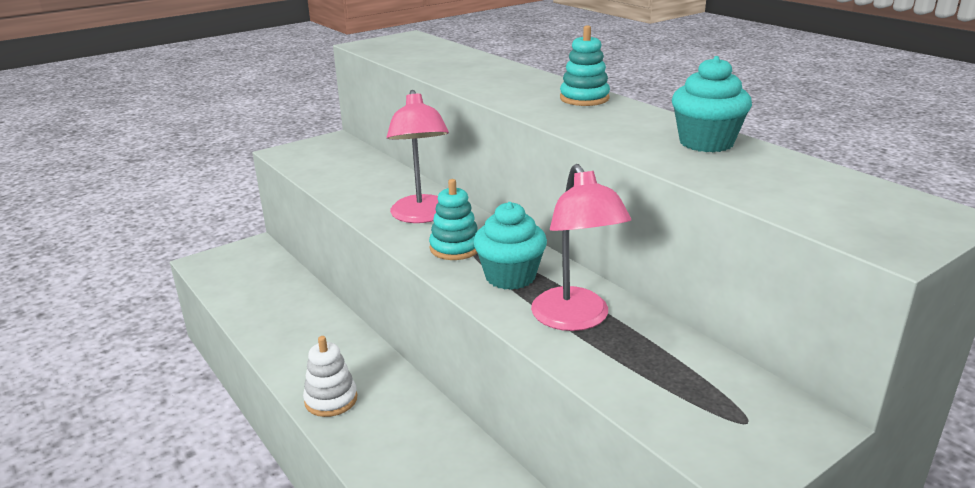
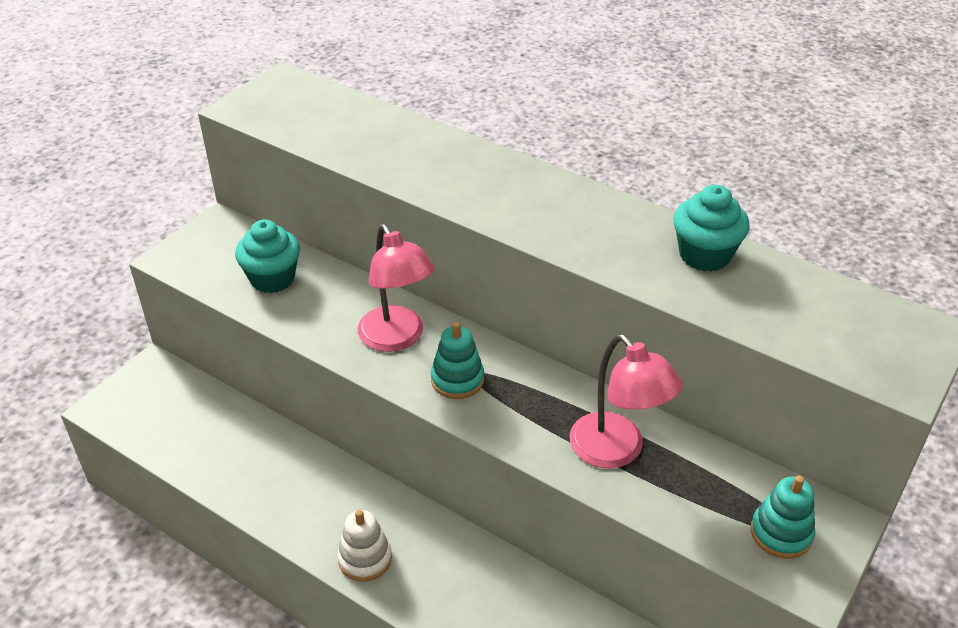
camera: 20 degrees left, 15 degrees up
turquoise cupcake [473,202,547,290] -> turquoise cupcake moved to [235,219,300,293]
turquoise stacking toy [560,25,610,106] -> turquoise stacking toy moved to [751,476,815,559]

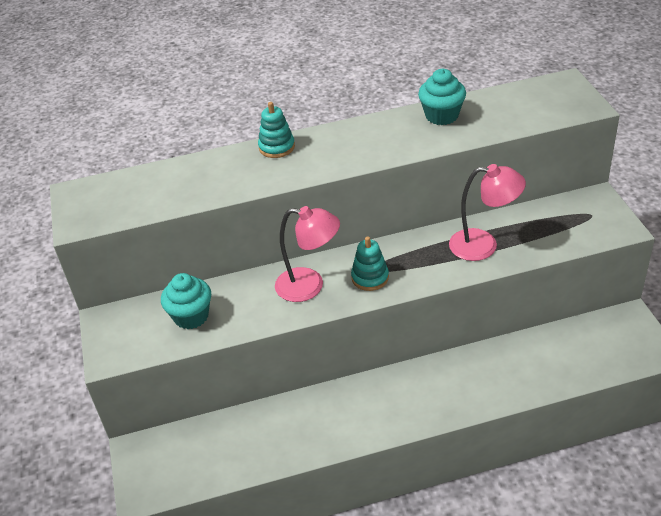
camera: 45 degrees left, 0 degrees up
white stacking toy [337,510,392,582] -> none
turquoise stacking toy [751,476,815,559] -> turquoise stacking toy moved to [258,102,295,158]

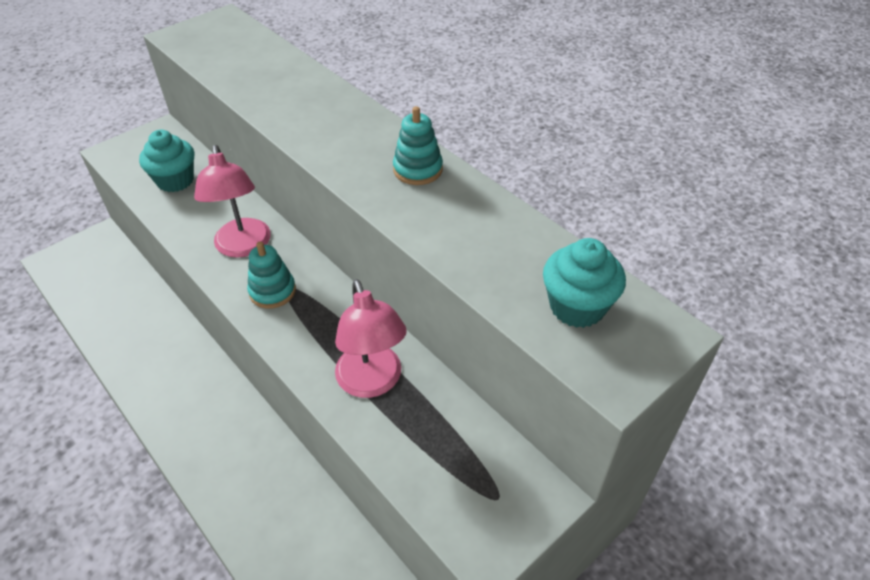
camera: 60 degrees right, 5 degrees up
turquoise stacking toy [258,102,295,158] -> turquoise stacking toy moved to [393,106,443,185]
turquoise cupcake [418,69,466,125] -> turquoise cupcake moved to [543,238,626,328]

